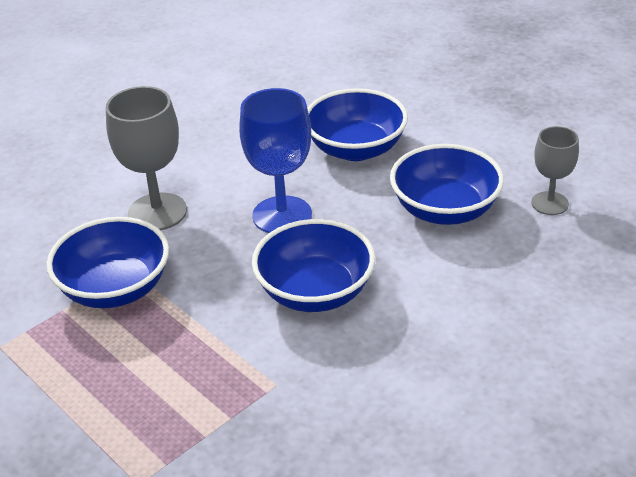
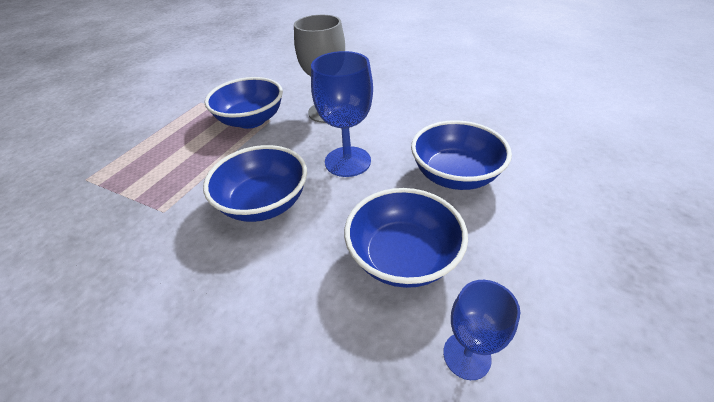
camera: 70 degrees right, 5 degrees up
grey goblet [531,126,579,215] -> blue goblet [443,280,520,380]

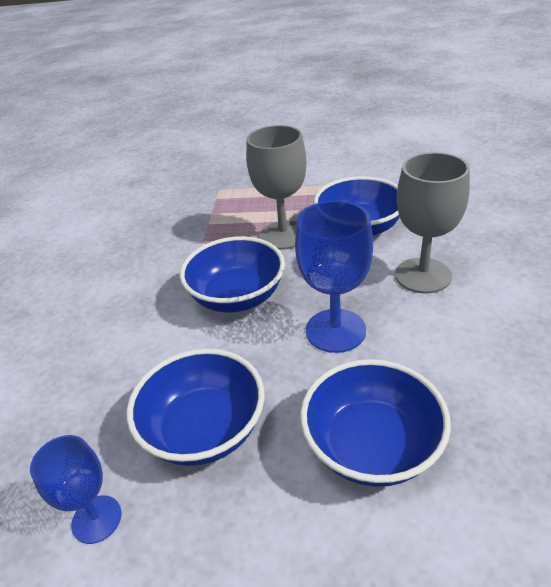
camera: 70 degrees right, 5 degrees down
none -> grey goblet [246,125,306,250]

